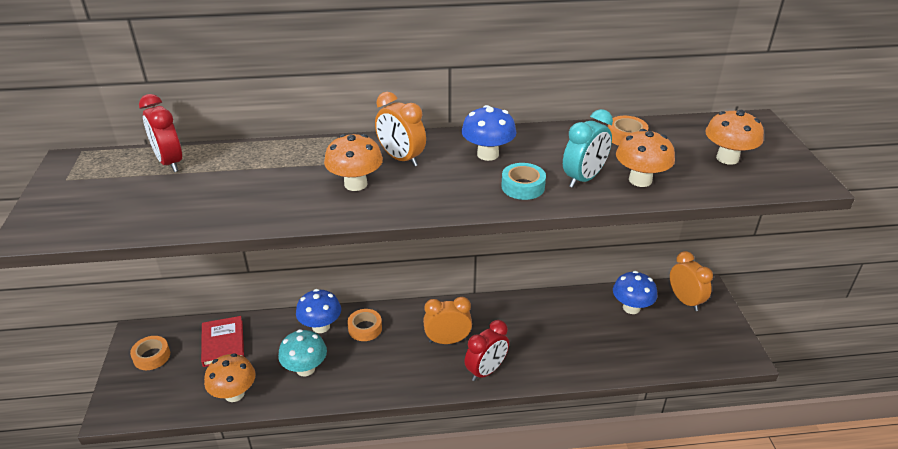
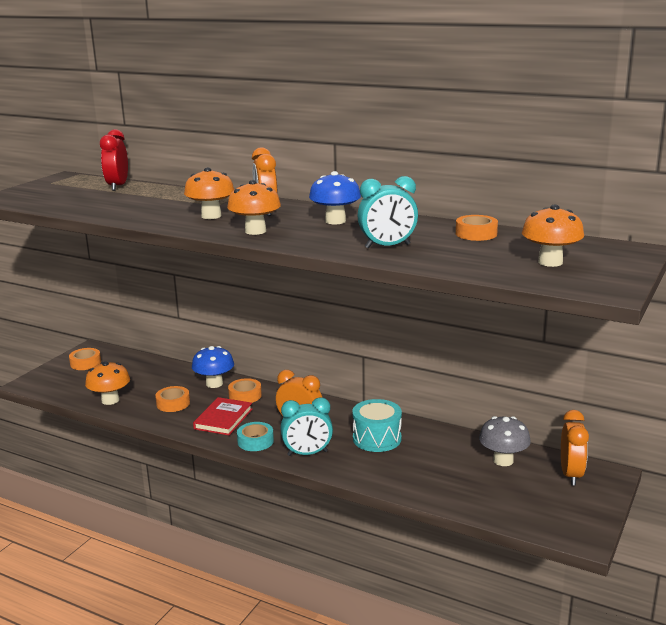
camera: 35 degrees right, 15 degrees down
red book [201,316,244,367] -> red book moved to [193,397,252,435]
turquoise mushroom [278,329,327,376] -> orange tape [155,386,190,412]
red clock [464,320,509,381] -> turquoise clock [281,397,333,456]
turquoise tape [501,163,546,200] -> turquoise tape moved to [237,422,274,451]
blue mushroom [613,271,657,314] -> grey mushroom [479,416,531,466]
orange mushroom [616,129,675,187] -> orange mushroom moved to [227,180,281,235]
none -> turquoise drum [352,399,402,452]

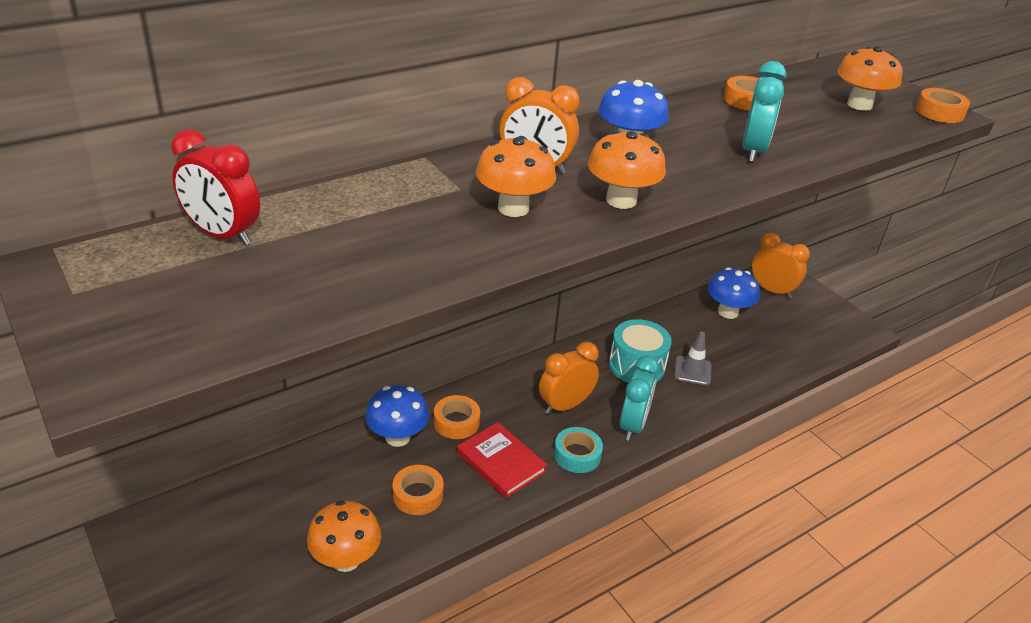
camera: 65 degrees left, 15 degrees up
orange tape [69,348,101,370] -> orange tape moved to [916,88,970,123]
grey mushroom [479,416,531,466] -> blue mushroom [708,267,760,319]
none -> grey traffic cone [674,331,712,385]

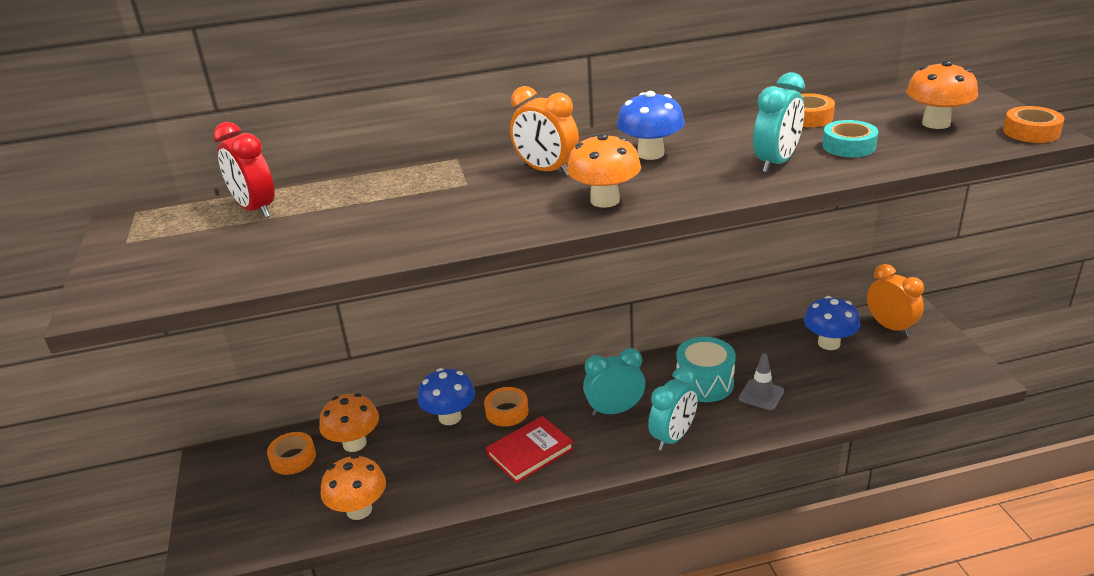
camera: 25 degrees right, 5 degrees down
orange tape [393,465,444,515] -> orange tape moved to [267,432,316,475]
red book [457,422,547,498] -> red book turned 75 degrees clockwise [486,416,574,483]
orange mushroom [476,136,556,217] -> orange mushroom moved to [319,393,379,452]
orange clock [539,342,599,414] -> turquoise clock [583,348,645,416]
turquoise tape [554,427,603,473] -> turquoise tape moved to [822,120,878,157]

